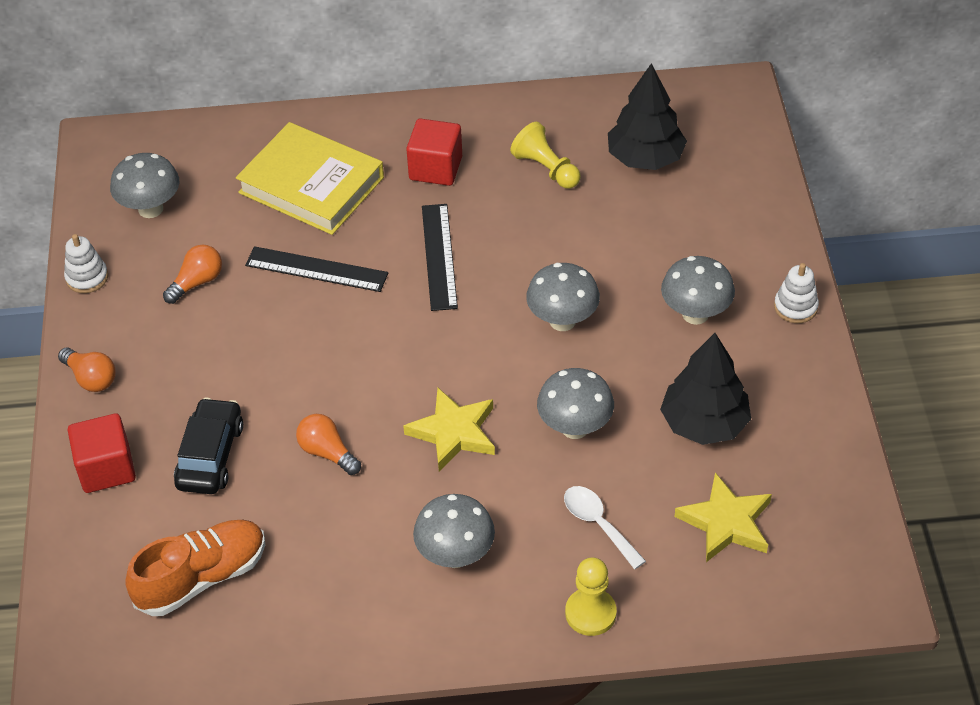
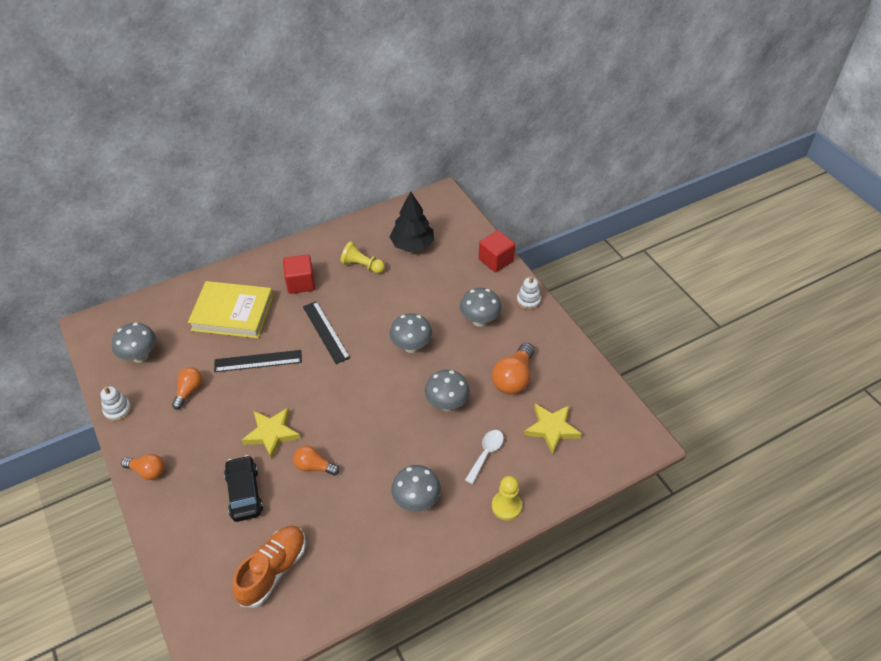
camera: 25 degrees left, 0 degrees up
red cube [68,413,136,493] -> red cube moved to [479,230,515,272]
yellow star [403,388,495,471] -> yellow star moved to [242,408,301,459]
white spoon [564,486,646,569] -> white spoon turned 90 degrees clockwise [465,430,504,484]
black tree [660,333,751,445] -> orange light bulb [492,343,534,395]

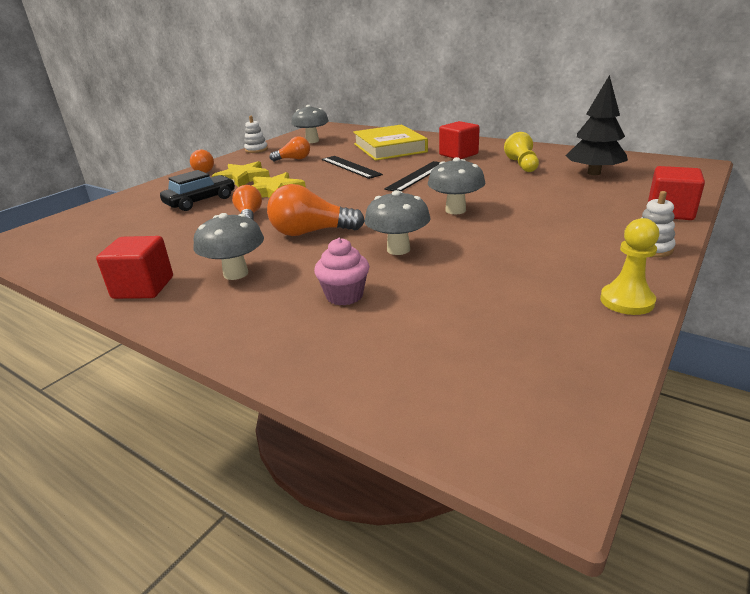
camera: 65 degrees right, 20 degrees down
orange shoe [232,526,306,608] -> none
grey mushroom [460,288,501,327] -> none
white spoon [465,430,504,484] -> pink cupcake [314,238,370,306]
orange light bulb [492,343,534,395] -> orange light bulb moved to [267,184,365,236]
yellow pawn [492,476,522,521] -> yellow pawn moved to [600,218,659,315]
yellow star [524,404,582,454] -> yellow star moved to [212,161,270,187]
none -> red cube [96,236,173,299]

